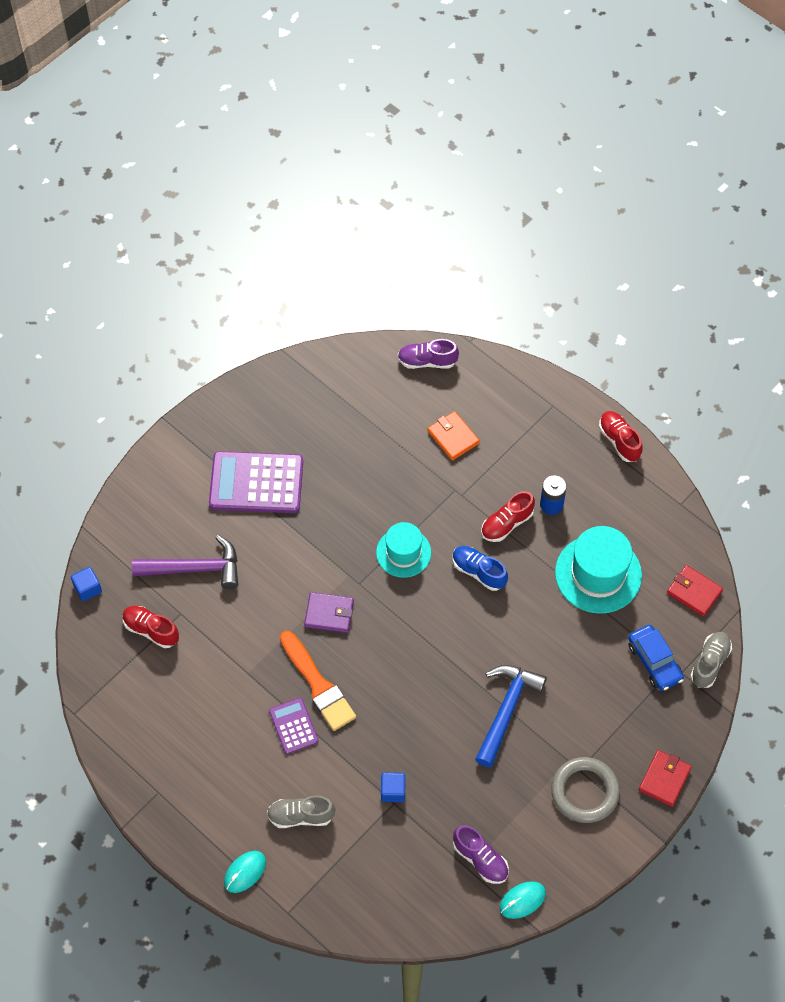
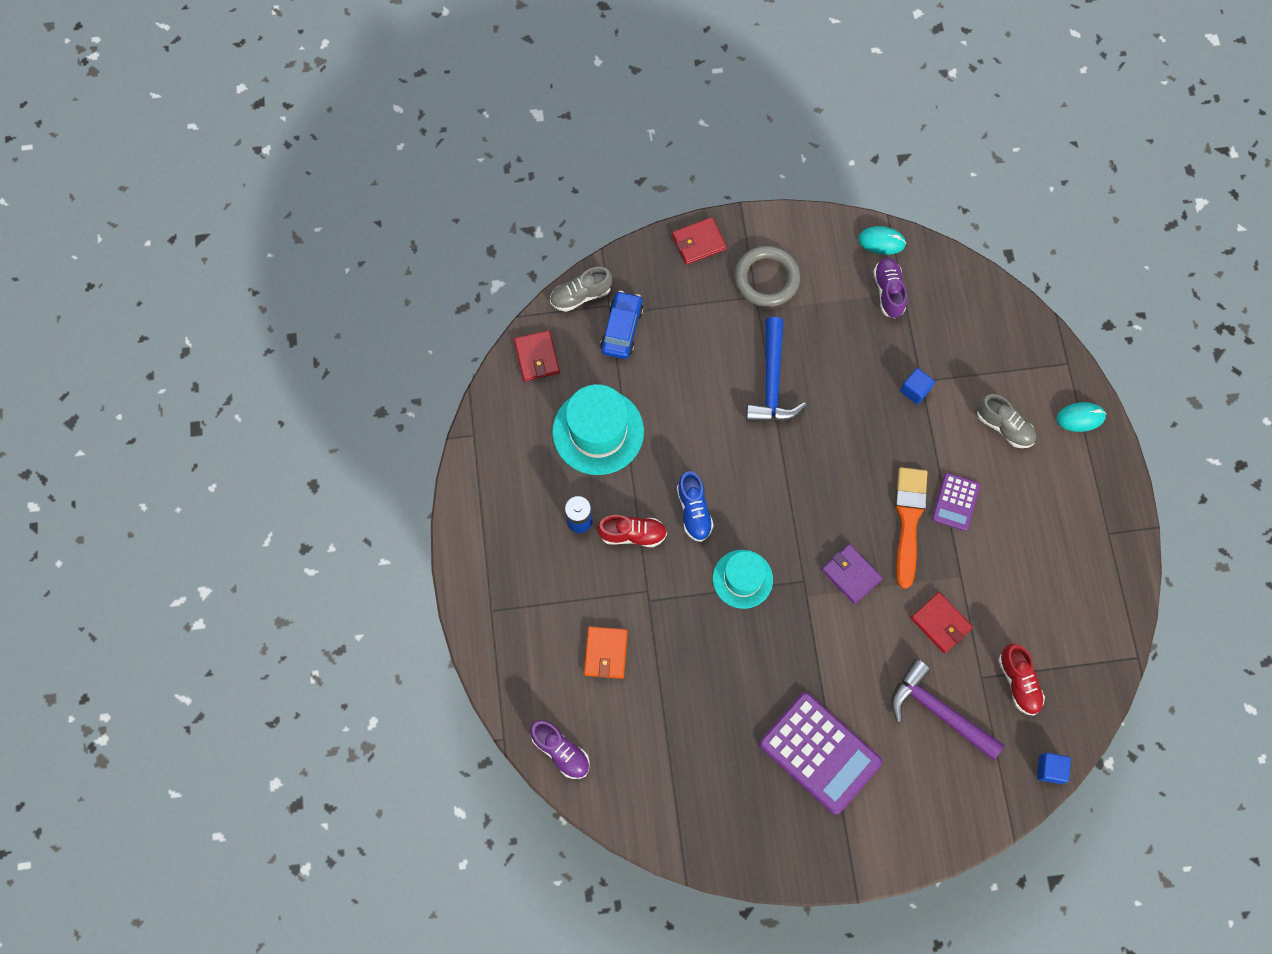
camera: 140 degrees left, 10 degrees up
blue hammer [475,665,547,767] -> blue hammer turned 60 degrees counterclockwise [746,317,807,422]
red shoe [599,411,642,462] -> none
none -> red wallet [911,592,973,653]

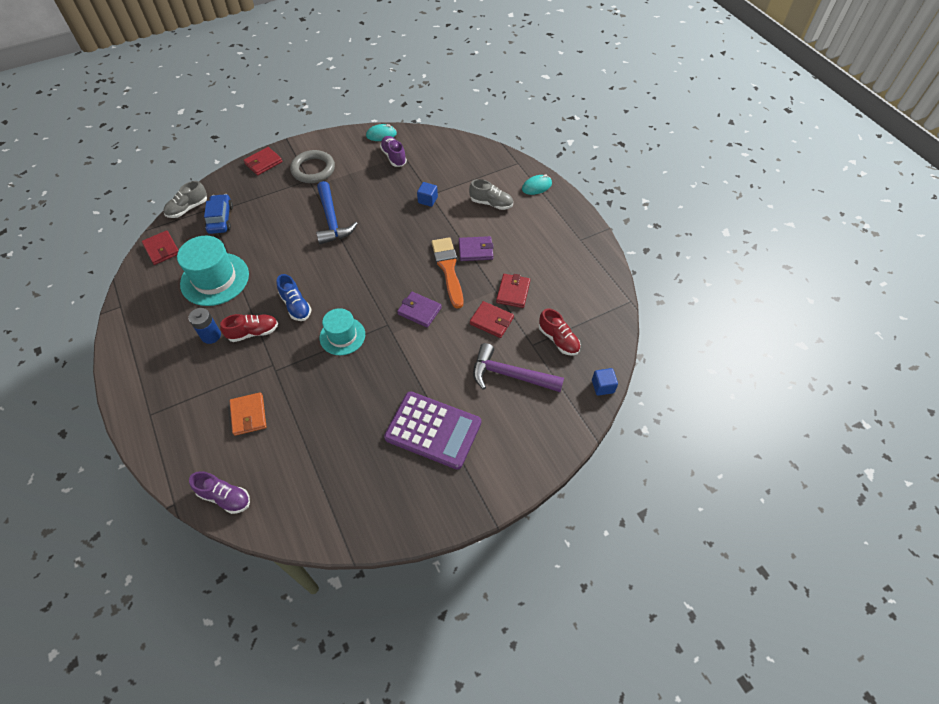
camera: 20 degrees left, 15 degrees down
purple calculator [932,473,980,531] -> purple wallet [459,236,494,261]
none -> red wallet [496,274,530,308]

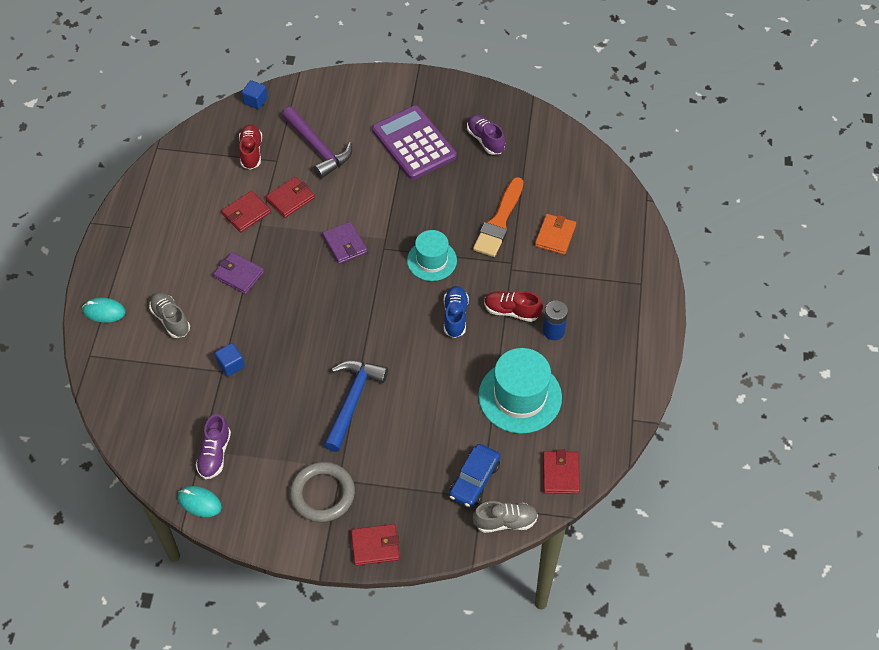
camera: 145 degrees left, 0 degrees up
purple shoe [189,471,250,514] -> purple shoe moved to [467,114,505,155]
orange brush [431,237,463,309] -> orange brush moved to [473,177,523,257]
red wallet [470,301,514,338] -> red wallet turned 75 degrees clockwise [266,177,315,218]

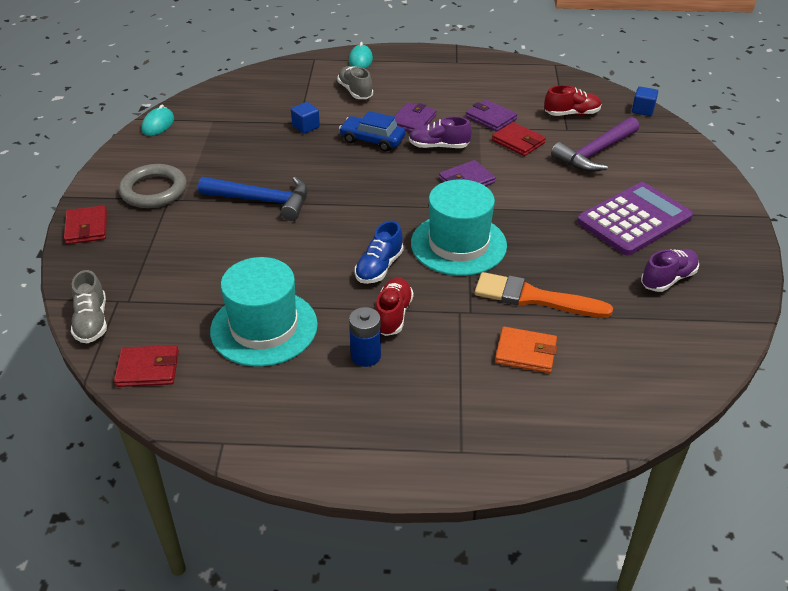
camera: 85 degrees right, 15 degrees down
grey shoe [149,292,190,338] -> grey shoe turned 75 degrees counterclockwise [337,66,373,99]
purple shoe [196,414,231,479] -> purple shoe moved to [409,116,472,148]
red wallet [221,191,271,232] -> purple wallet [466,100,517,132]
turquoise hat [407,230,457,281] -> turquoise hat [411,179,507,276], size x1.57
blue shoe [444,286,469,338] -> blue shoe turned 120 degrees clockwise [355,221,404,284]
blue car [449,444,500,508] -> blue car moved to [339,111,405,152]

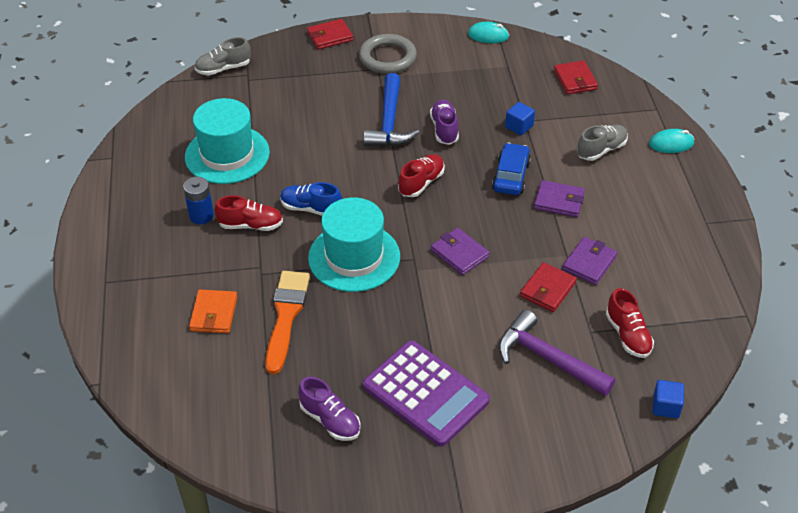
camera: 80 degrees right, 5 degrees up
red wallet [114,345,179,387] -> red wallet moved to [554,60,598,94]
purple shoe [409,116,472,148] -> purple shoe moved to [430,100,459,145]
none -> red shoe [398,154,445,197]

